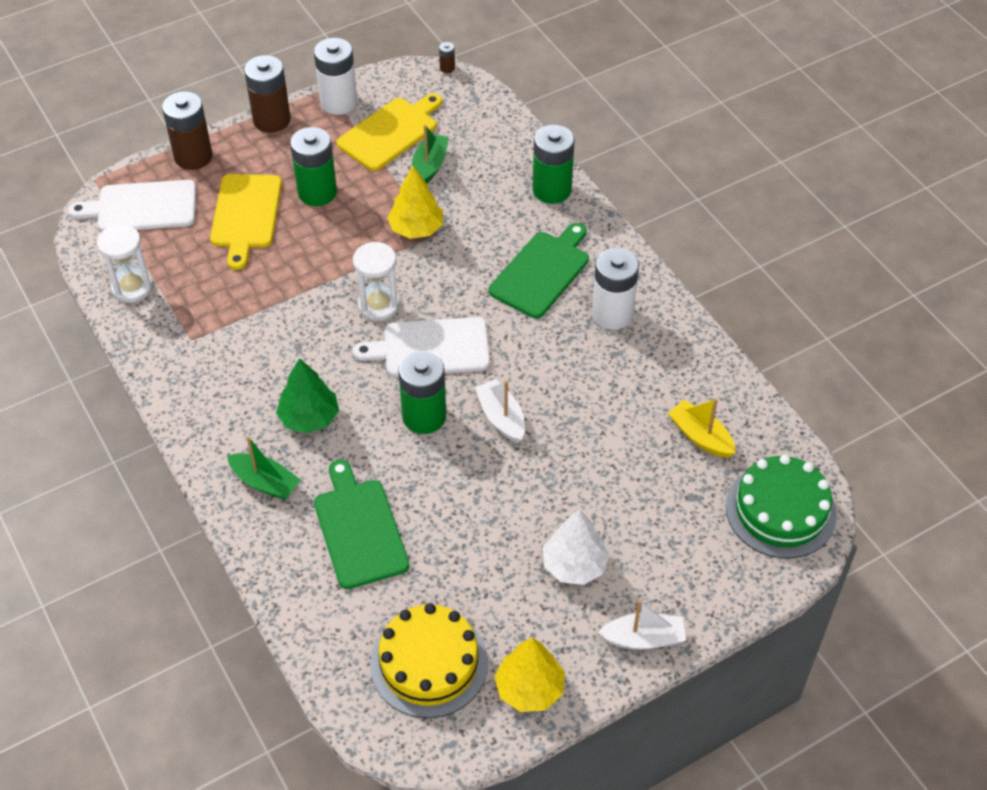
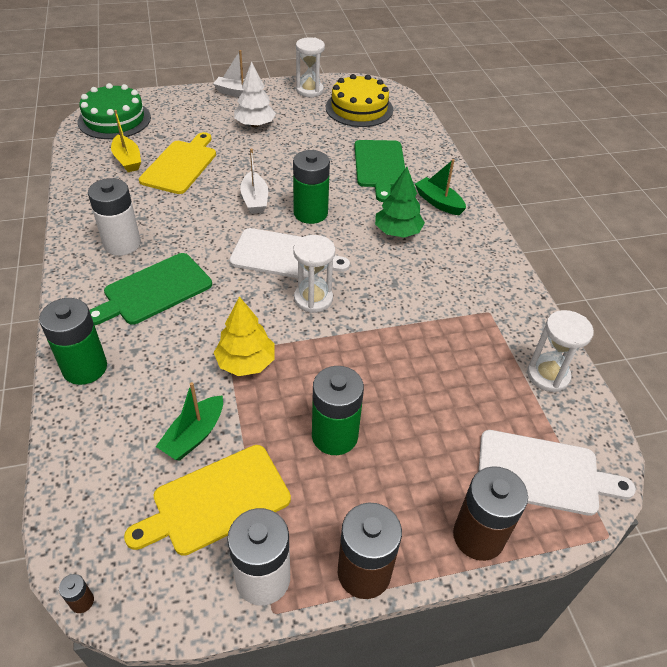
camera: 165 degrees left, 5 degrees down
yellow cutting board [210,174,282,270] -> yellow cutting board moved to [139,132,216,194]
yellow tree [494,638,565,712] -> white hourglass [296,37,325,97]

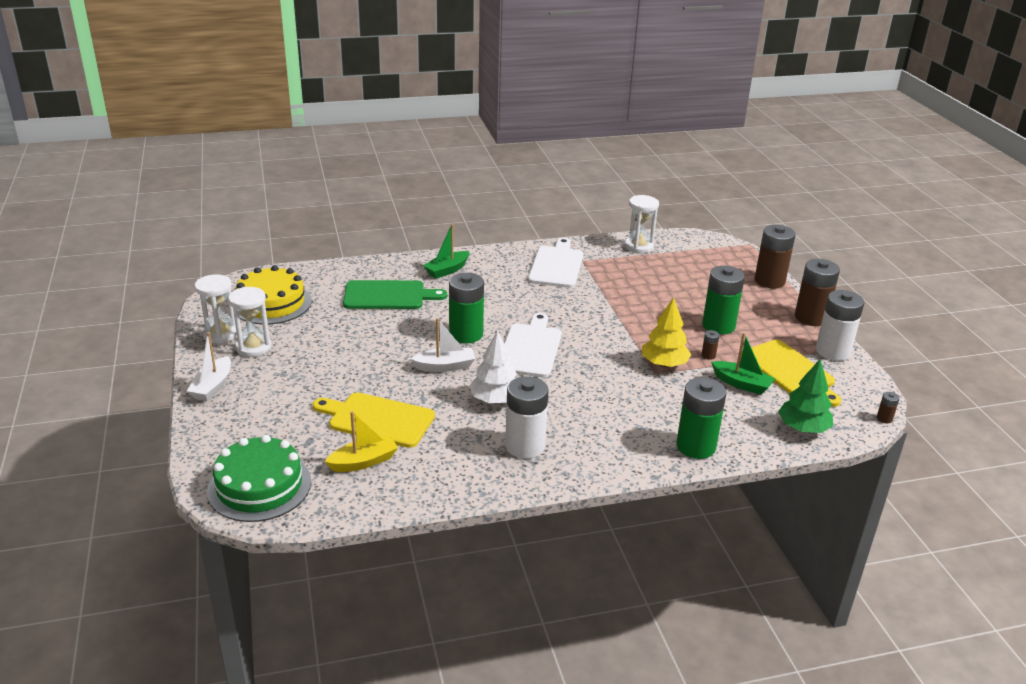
camera: 90 degrees left, 15 degrees down
green cutting board [89,253,212,325] -> none
white tree [234,62,276,127] -> white tree moved to [469,330,517,403]
white hourglass [293,235,335,313] -> white hourglass moved to [228,287,272,357]
green tree [375,167,425,238] -> green tree moved to [778,359,833,433]
white cutting board [478,430,636,516] -> white cutting board moved to [528,238,583,288]
none -> brown battery [701,330,720,360]

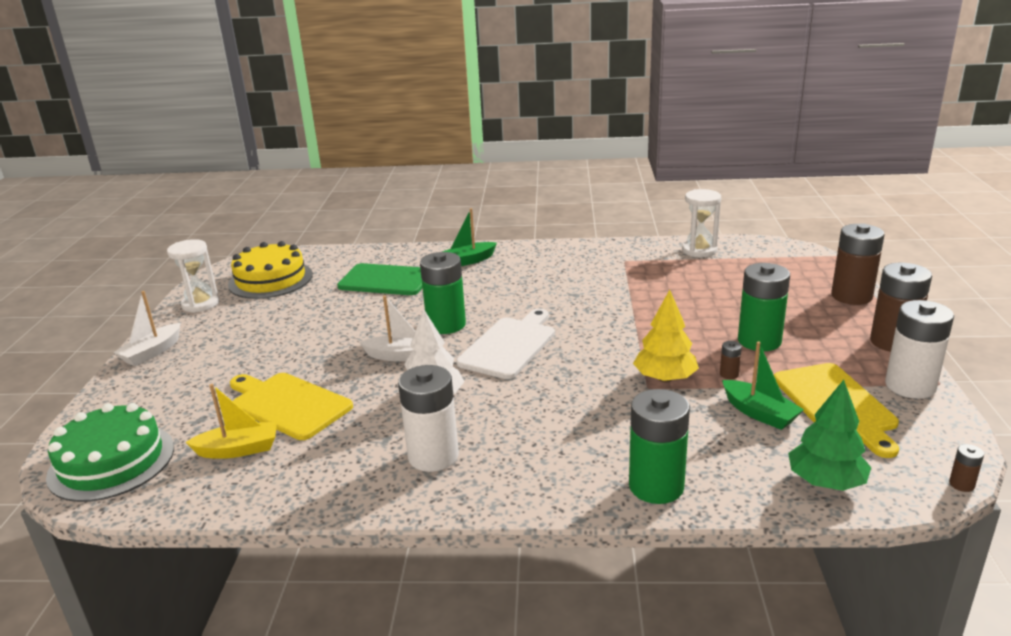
camera: 20 degrees right, 5 degrees down
white hourglass [228,287,272,357] -> none
white cutting board [528,238,583,288] -> none

